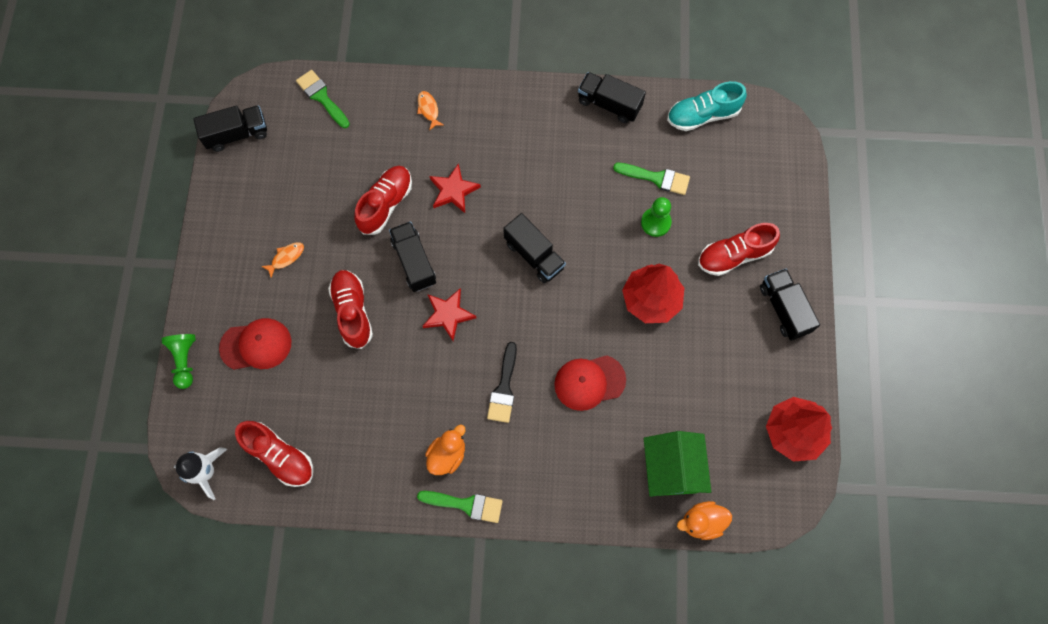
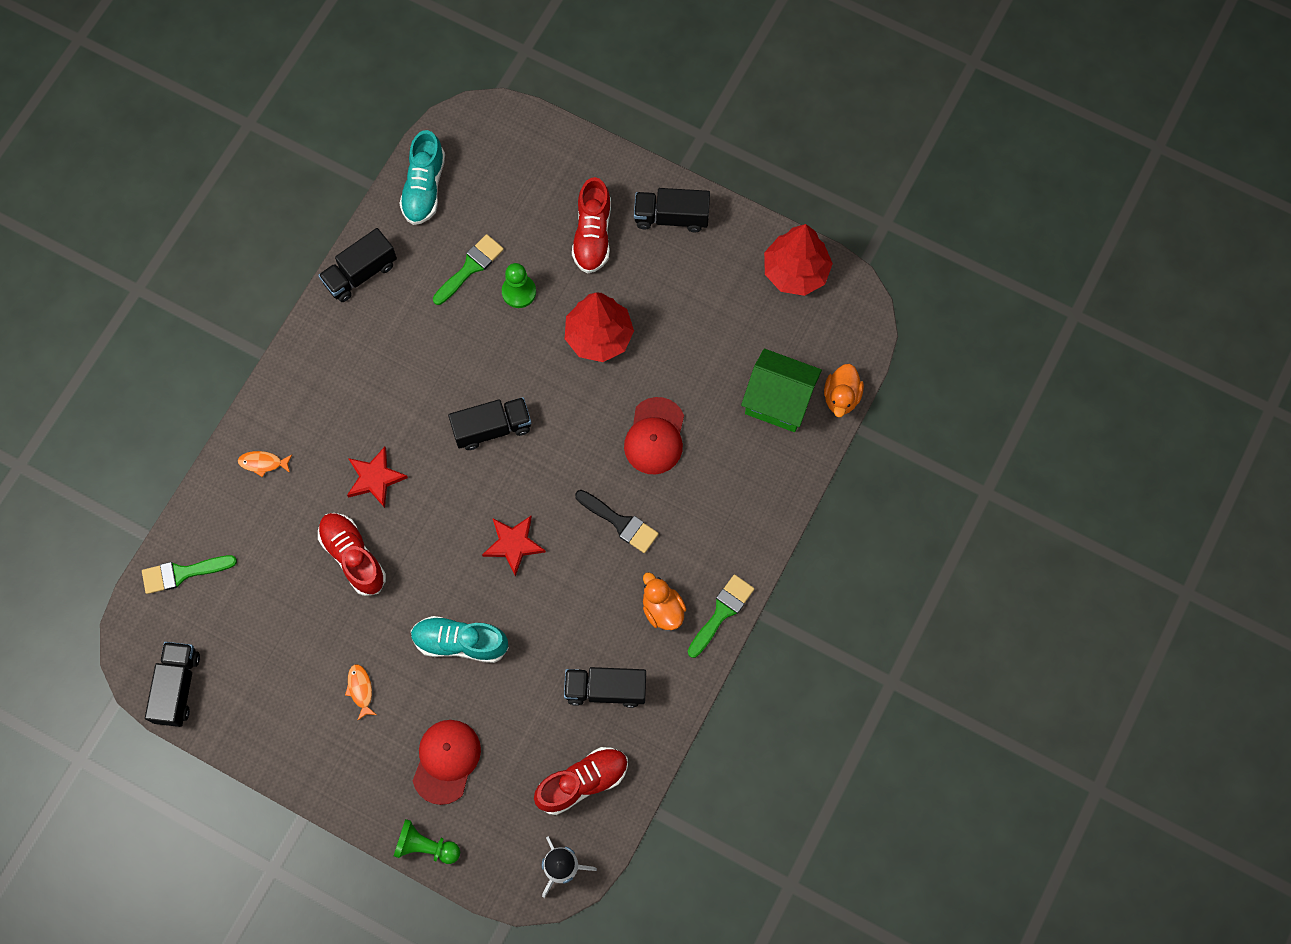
camera: 65 degrees left, 0 degrees up
red shoe [328,270,373,349] -> turquoise shoe [411,616,509,663]
black truck [389,221,436,292] -> black truck moved to [564,667,646,708]

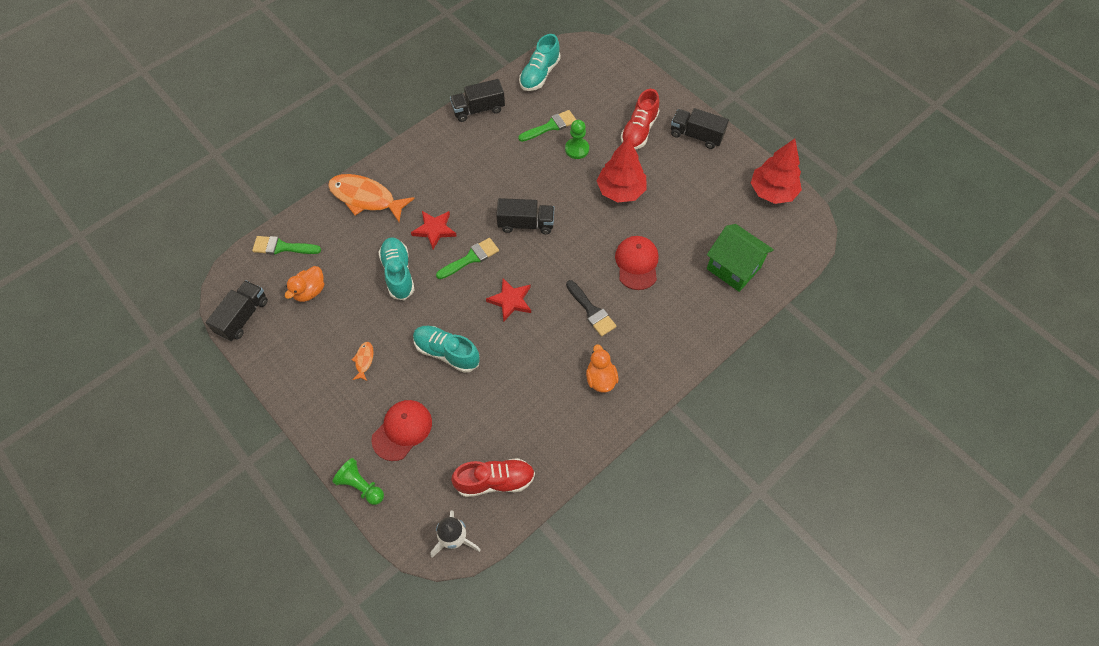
camera: 20 degrees right, 10 degrees down
orange fish [238,451,292,477] -> orange fish [328,174,415,222], size x2.31
red shoe [318,513,386,596] -> turquoise shoe [378,237,415,300]
black truck [564,667,646,708] -> none
red cap [624,397,684,475] -> red cap turned 150 degrees clockwise [615,236,659,290]
green brush [688,574,754,658] -> green brush moved to [436,238,499,279]
orange duck [824,364,864,417] -> orange duck moved to [285,266,324,302]

